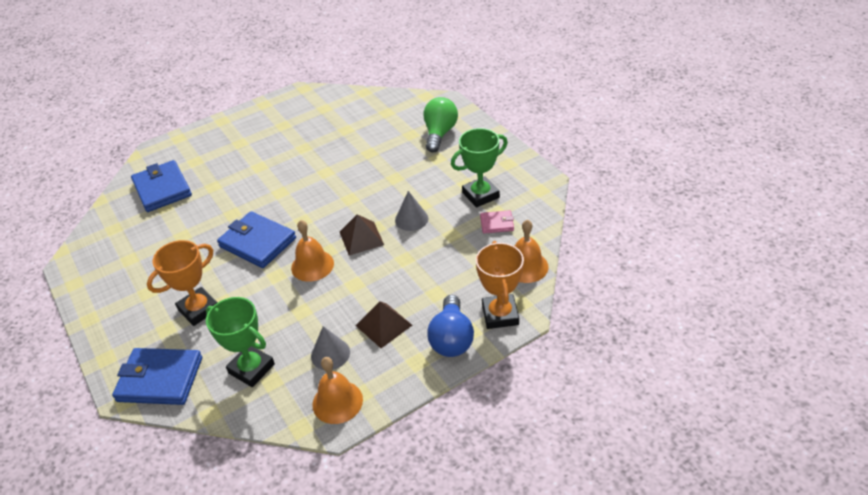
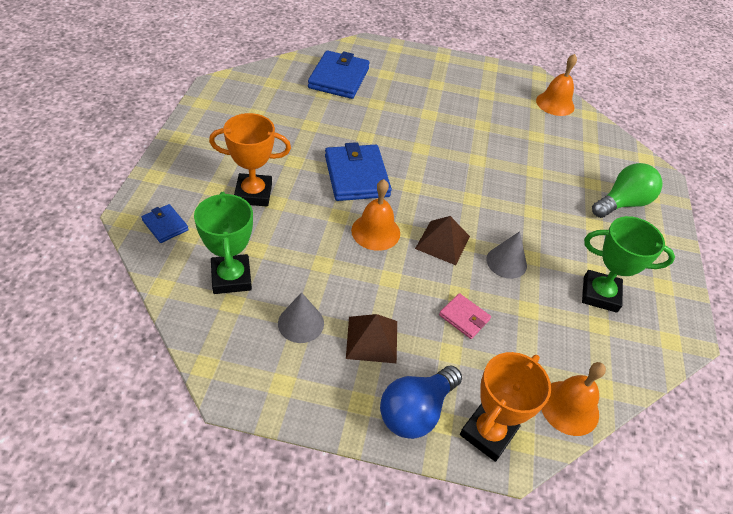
camera: 35 degrees right, 5 degrees up
blue wallet [112,348,202,405] -> blue wallet [141,204,189,243], size x0.51
orange bell [312,357,363,424] -> orange bell moved to [536,54,577,116]
pink wallet [480,210,514,234] -> pink wallet moved to [439,293,491,339]

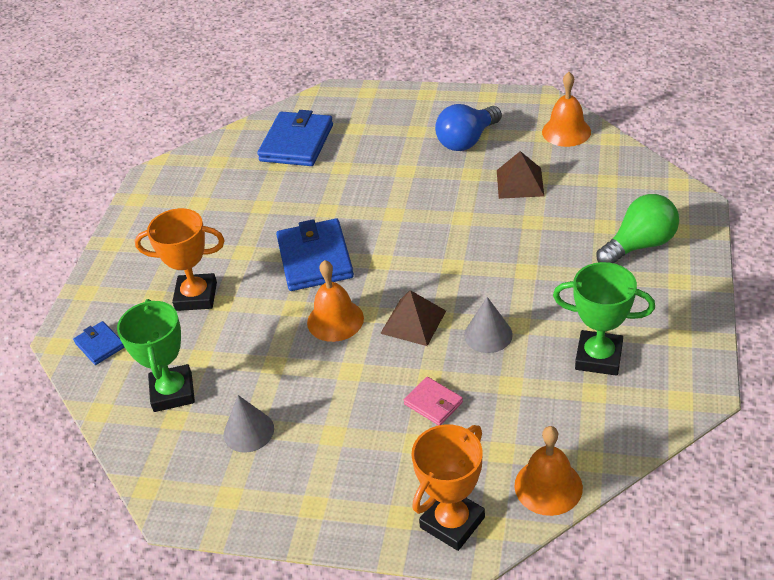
camera: 10 degrees right, 5 degrees down
brown pyramid [346,314,397,363] -> brown pyramid moved to [497,151,544,199]
blue light bulb [380,365,462,439] -> blue light bulb moved to [435,104,502,151]

